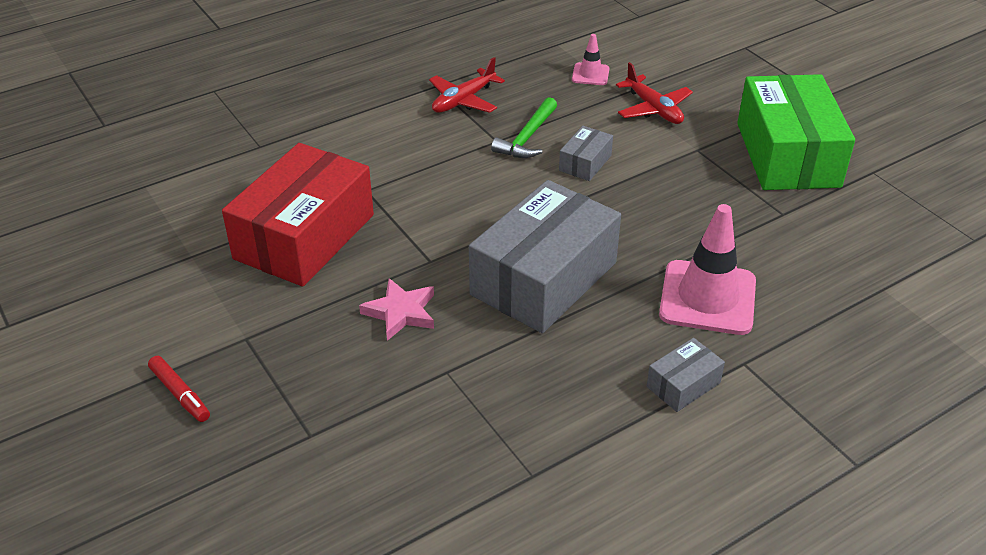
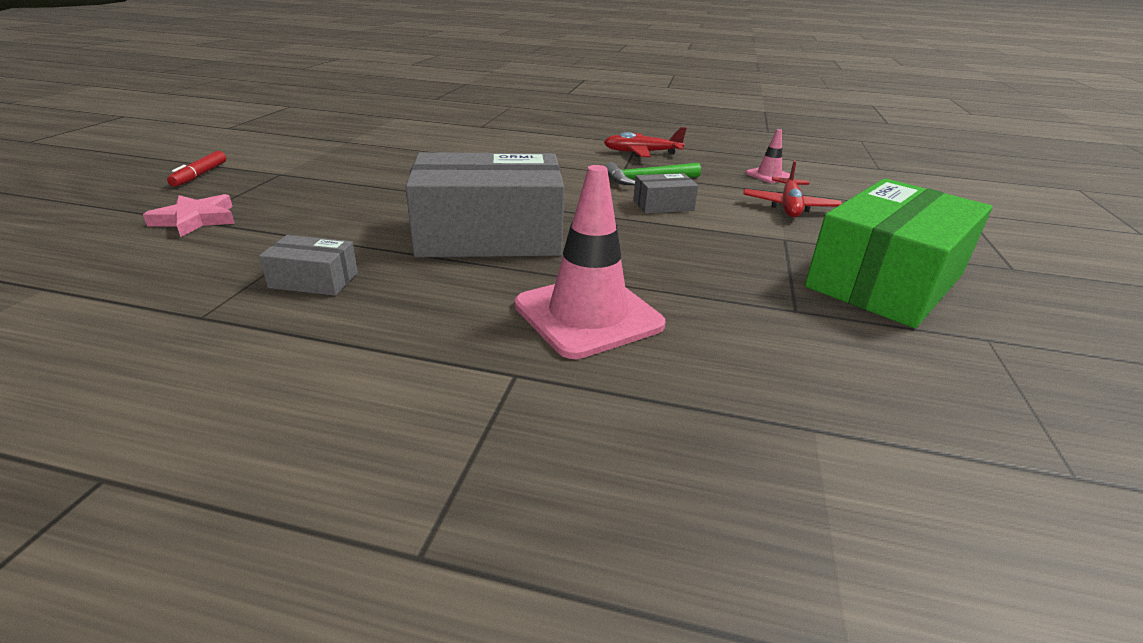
camera: 45 degrees right, 10 degrees down
red box [222,143,374,287] -> none
pink star [359,278,434,341] -> pink star moved to [143,194,235,237]
grey box [647,338,725,412] -> grey box moved to [259,235,358,296]

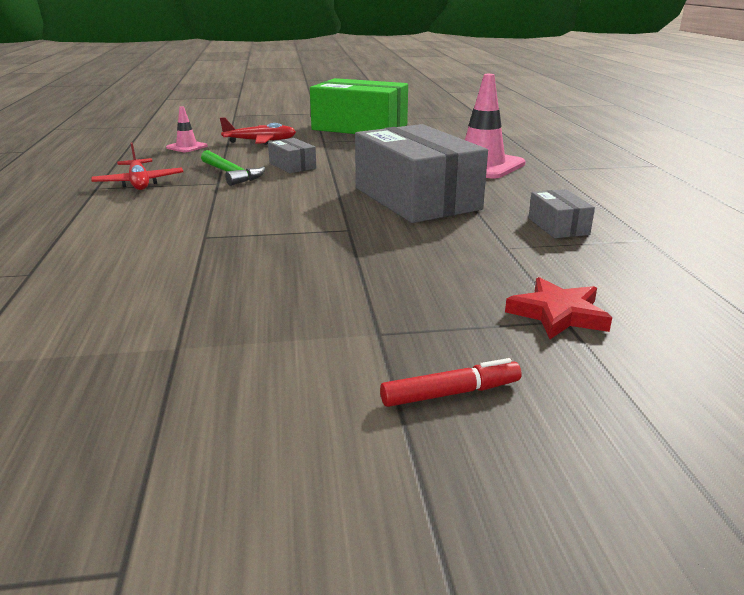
camera: 110 degrees left, 5 degrees down
pink star [143,194,235,237] -> red star [505,277,612,339]

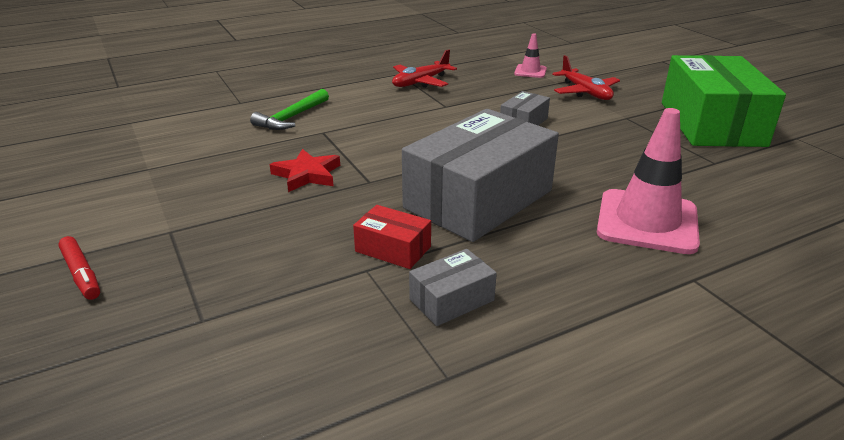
camera: 70 degrees right, 5 degrees up
green hammer [201,150,265,186] -> green hammer moved to [250,89,329,130]
red star [505,277,612,339] -> red star moved to [269,149,340,192]
none -> red box [353,205,431,269]

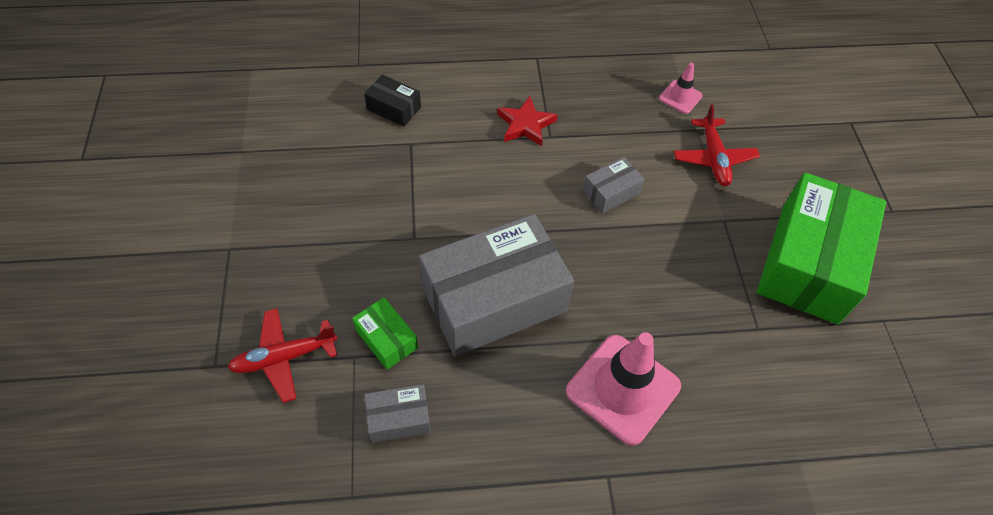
camera: 20 degrees right, 25 degrees up
red marker [58,236,100,300] -> none
green hammer [250,89,329,130] -> black box [364,75,421,127]
red star [269,149,340,192] -> red star moved to [497,96,558,146]
red box [353,205,431,269] -> green box [352,297,418,370]
red plane [392,50,457,88] -> red plane moved to [228,308,337,403]

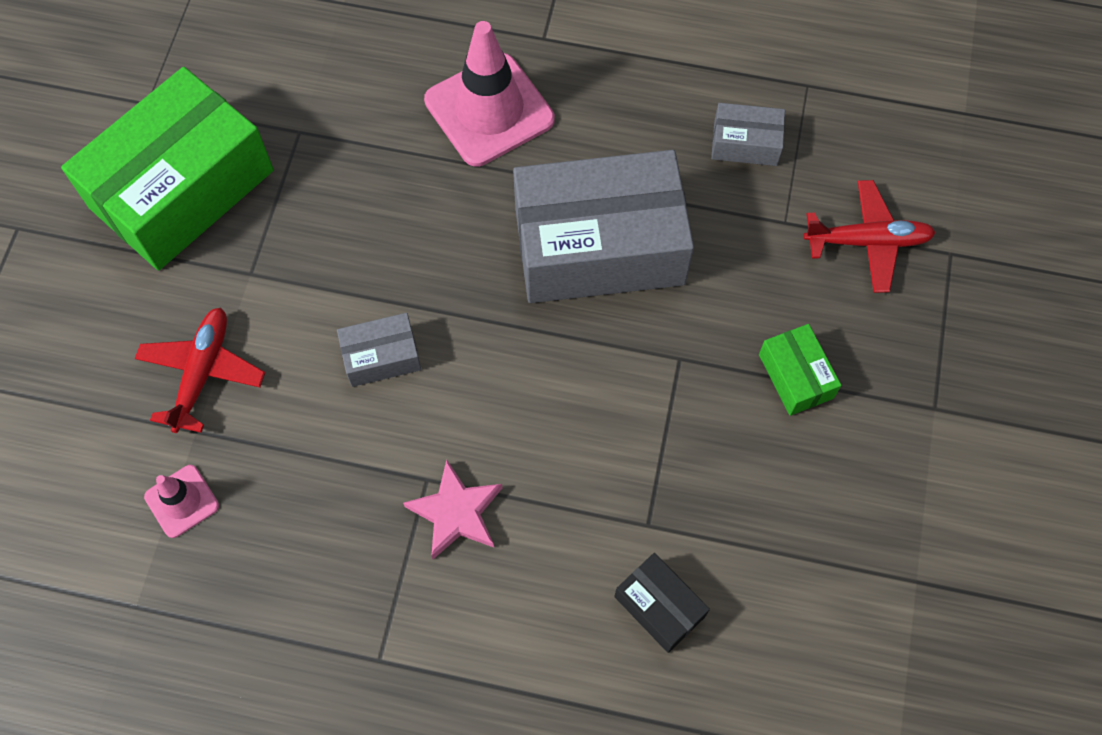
camera: 160 degrees left, 10 degrees up
green box [352,297,418,370] -> green box moved to [759,324,841,416]
red star [497,96,558,146] -> pink star [403,460,502,559]

